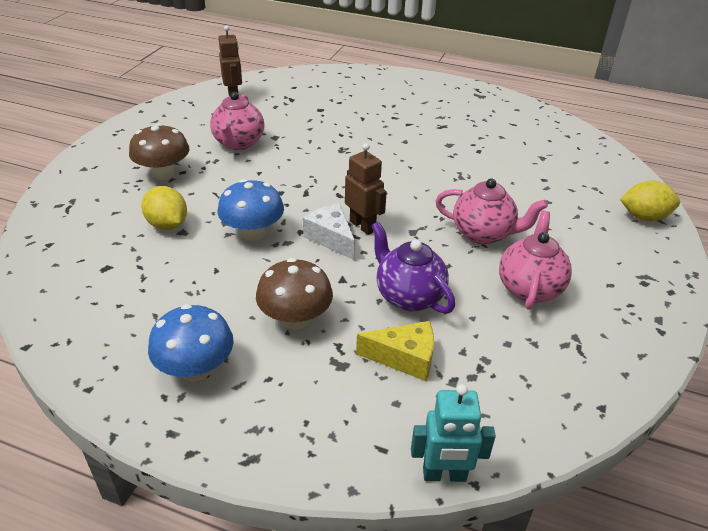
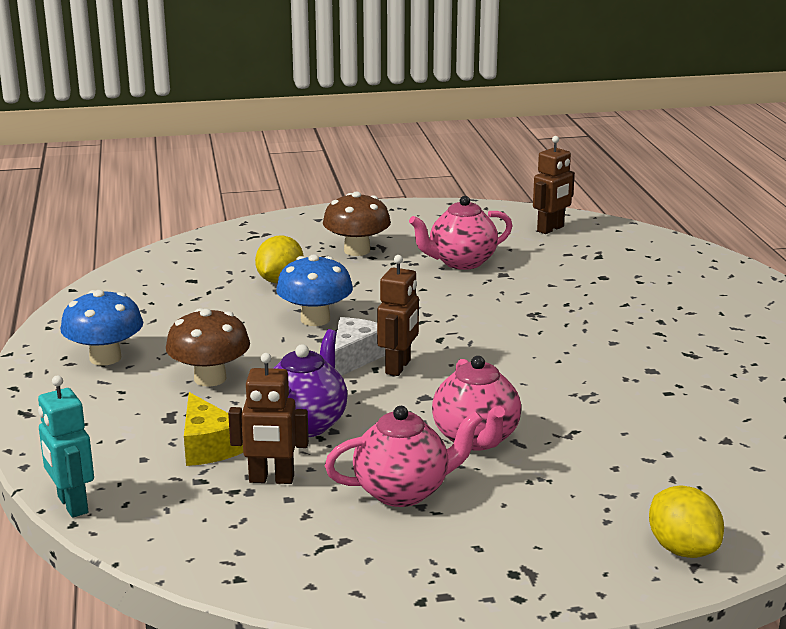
camera: 60 degrees right, 15 degrees down
none -> brown robot [228,353,309,484]

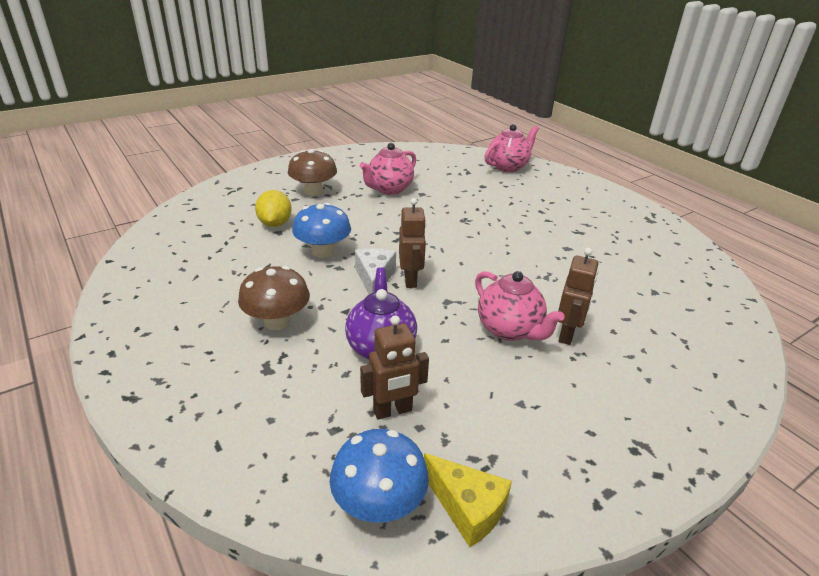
camera: 25 degrees left, 10 degrees up
turquoise robot [38,375,94,518] -> none
blue mushroom [60,290,143,366] -> blue mushroom moved to [330,429,429,522]
yellow cheese [184,392,243,466] -> yellow cheese moved to [424,453,512,547]
pink teapot [325,406,483,507] -> pink teapot moved to [484,124,539,172]
brown robot [533,136,575,234] -> brown robot moved to [558,248,599,345]
yellow lemon [649,485,724,558] -> none

